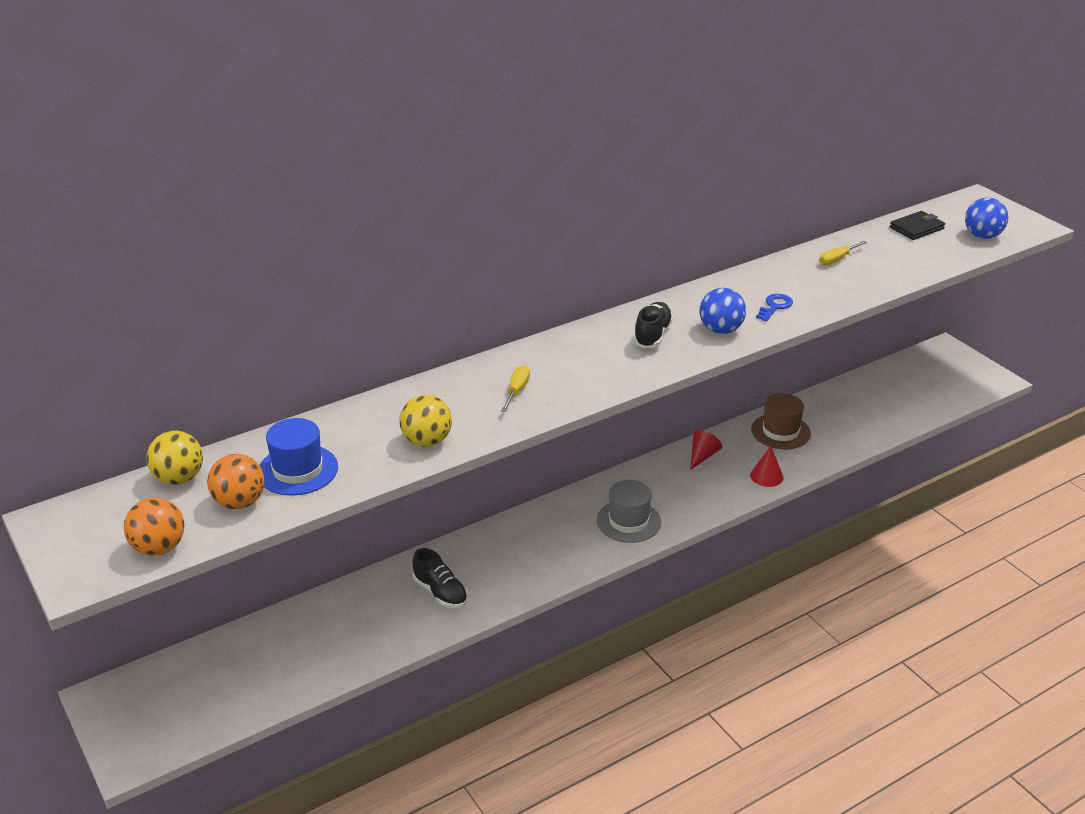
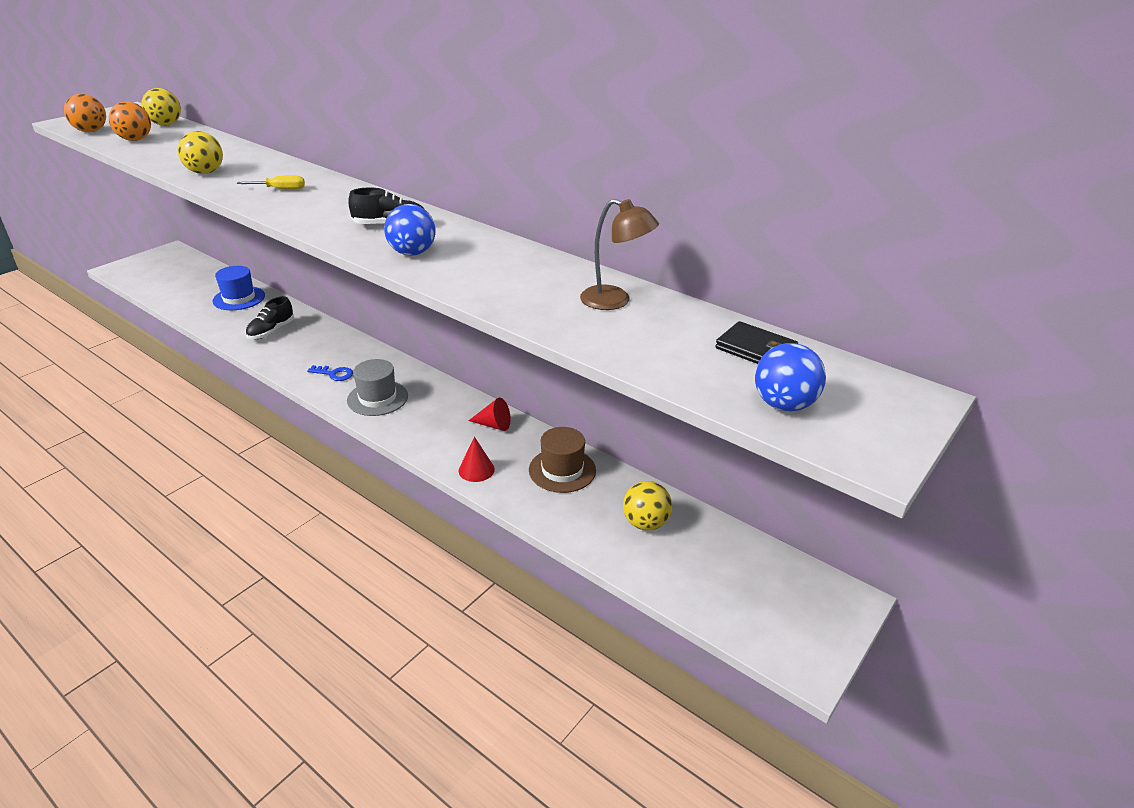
camera: 70 degrees right, 0 degrees up
blue hat [259,418,338,496] -> blue hat moved to [212,266,265,310]
blue key [756,294,793,321] -> blue key moved to [307,365,353,381]
yellow screwdriver [819,241,867,266] -> brown lamp [580,199,659,310]
none -> yellow ball [623,481,672,531]

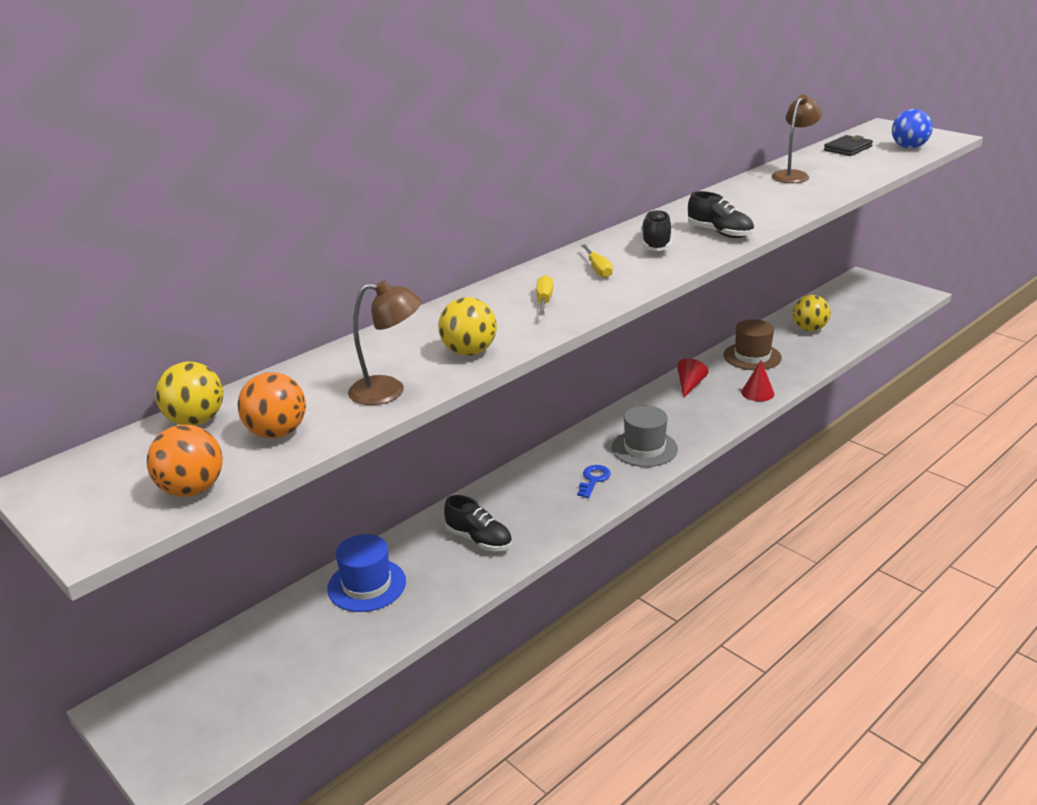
camera: 80 degrees left, 5 degrees down
blue ball [384,204,436,256] -> black shoe [688,191,754,238]
none -> brown lamp [348,280,422,405]
none -> yellow screwdriver [581,244,613,278]

